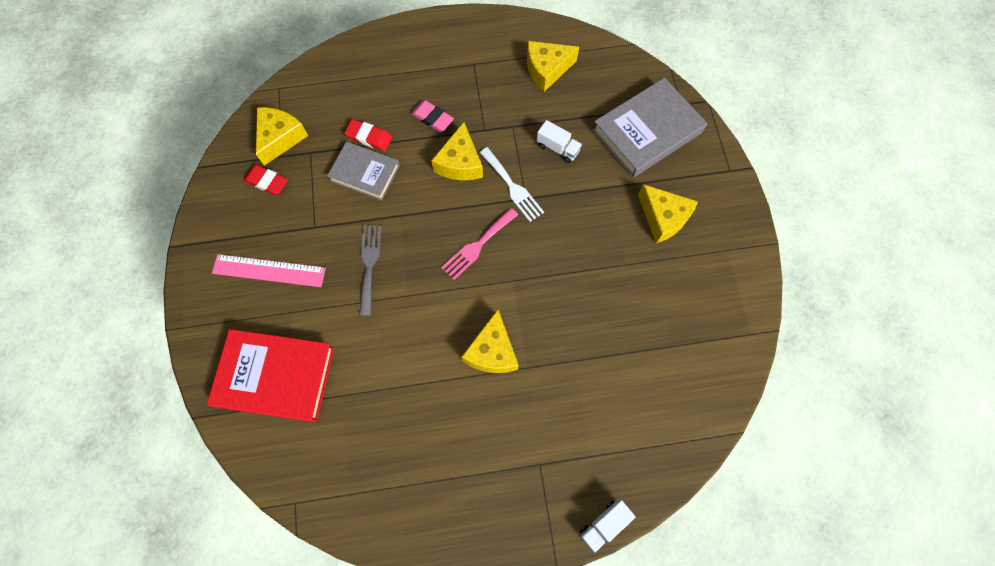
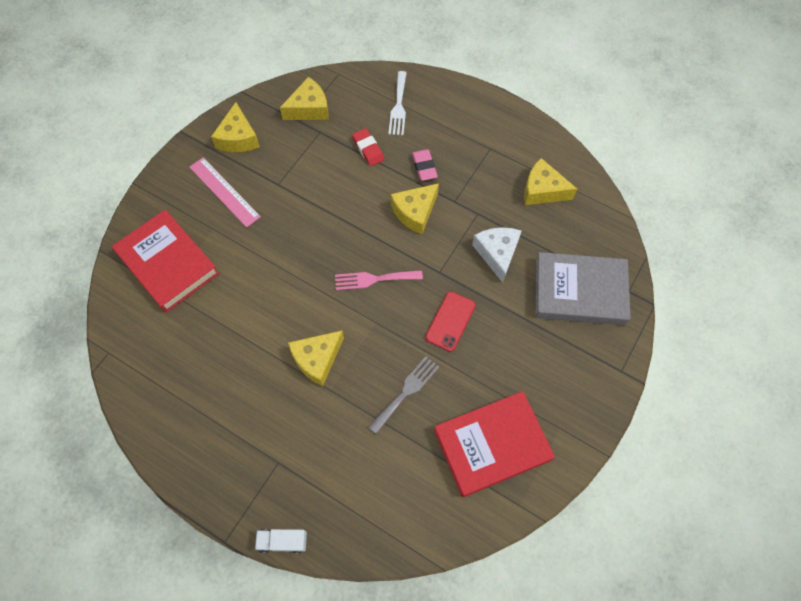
camera: 40 degrees right, 5 degrees down
red eraser [244,164,288,195] -> none
grey book [327,142,400,200] -> none
grey fork [359,225,382,316] -> grey fork moved to [368,356,439,434]
white fork [479,147,544,222] -> white fork moved to [388,71,407,136]
white truck [537,120,582,163] -> white cheese [472,227,522,283]
yellow cheese [638,184,698,243] -> yellow cheese moved to [211,102,260,152]
none -> red phone [425,292,476,352]
none -> red book [434,391,555,497]

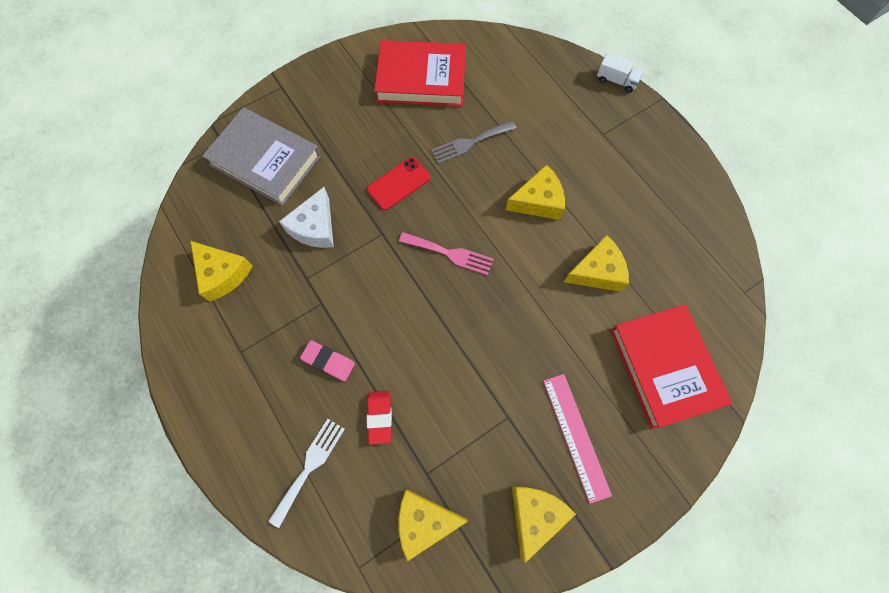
camera: 155 degrees left, 5 degrees up
yellow cheese [391,183,439,234] -> yellow cheese moved to [564,235,629,292]
pink eraser [412,149,438,181] -> pink eraser turned 75 degrees counterclockwise [300,340,355,381]

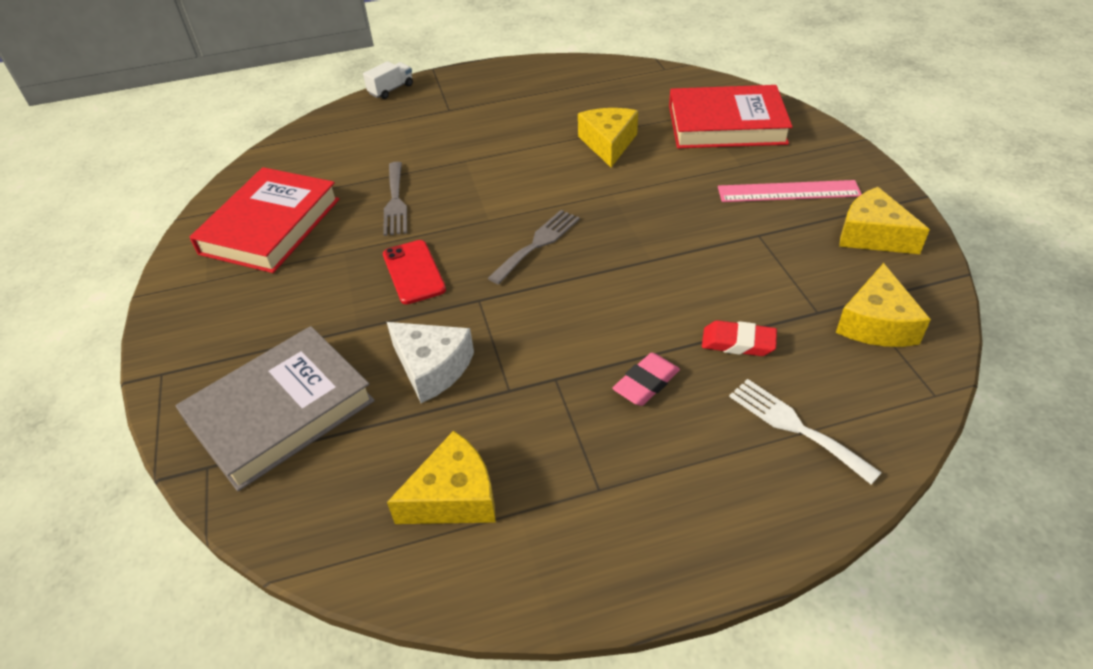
camera: 70 degrees left, 25 degrees down
pink fork [399,232,493,275] -> grey fork [488,210,580,285]
yellow cheese [506,165,565,220] -> none

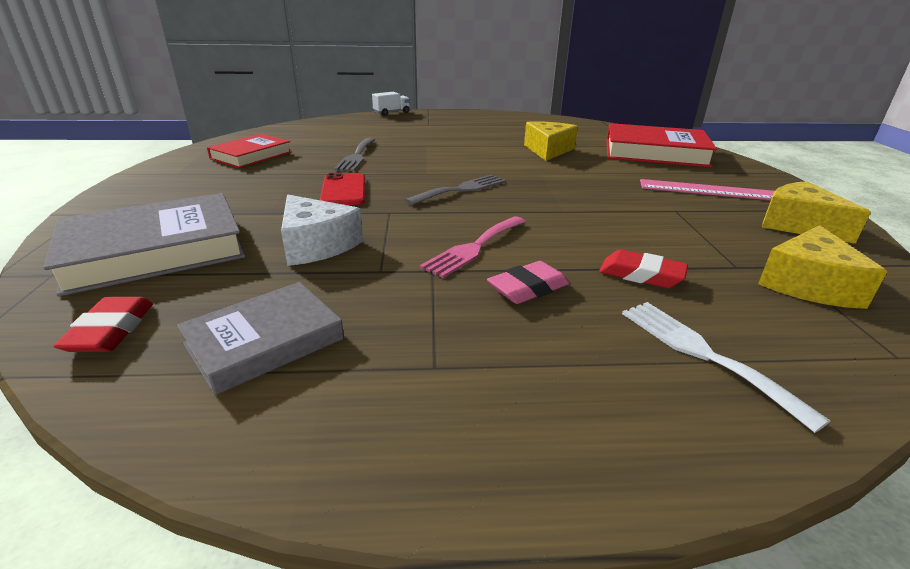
camera: 10 degrees right, 15 degrees down
red book [190,167,339,273] -> red book [207,134,292,168], size x0.63
yellow cheese [387,430,496,524] -> grey book [177,282,344,395]
none -> red eraser [54,297,153,352]
none -> pink fork [420,216,526,278]

